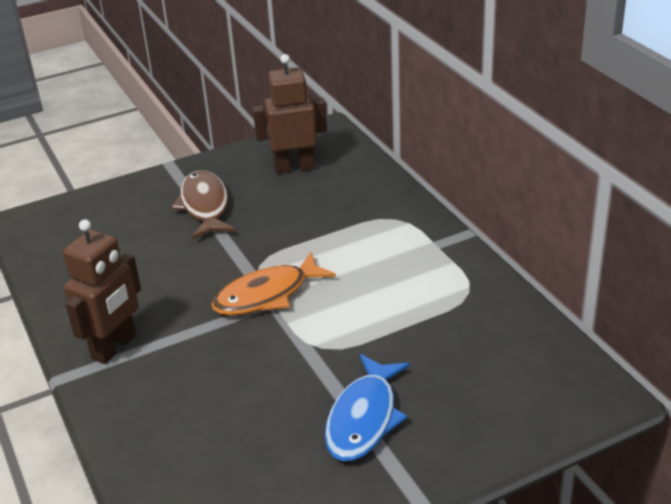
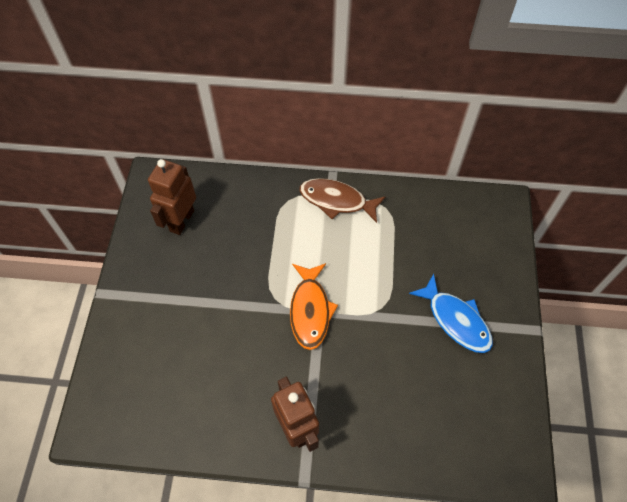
camera: 60 degrees left, 25 degrees up
brown fish [171,170,236,239] -> brown fish moved to [300,178,385,223]

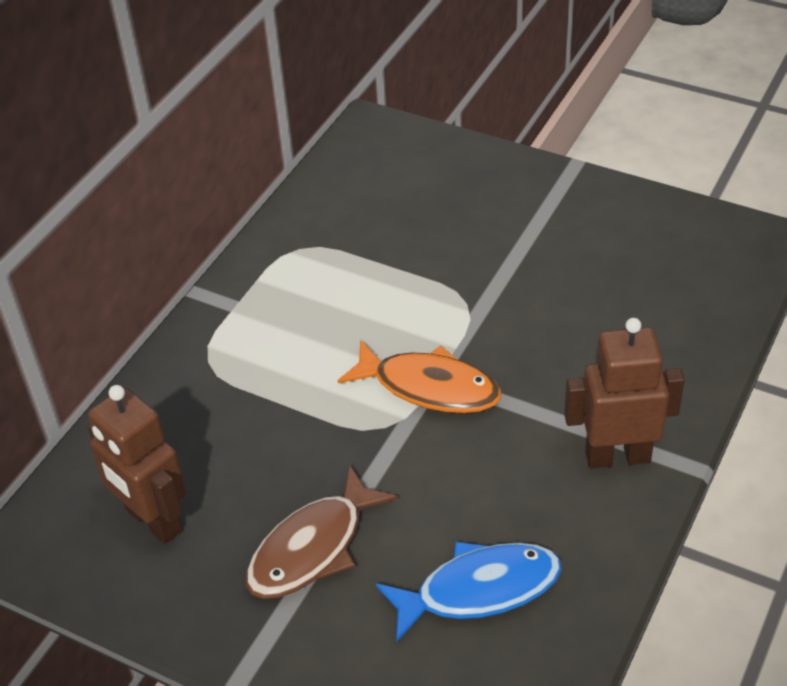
camera: 65 degrees left, 15 degrees down
brown fish [300,178,385,223] -> brown fish moved to [246,465,398,599]
blue fish [409,273,493,353] -> blue fish moved to [376,542,562,643]

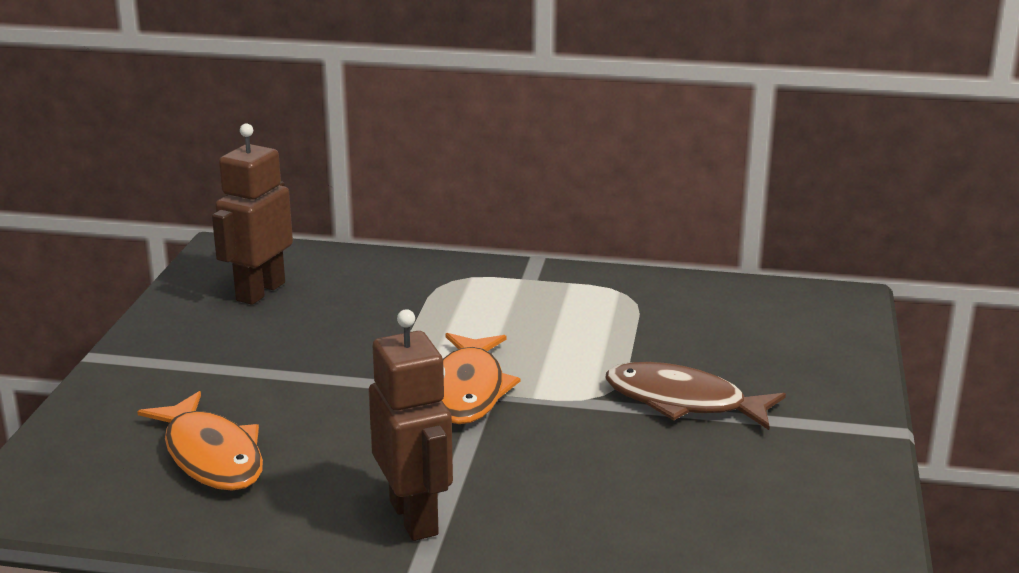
camera: 70 degrees right, 20 degrees down
brown fish [246,465,398,599] -> brown fish moved to [605,362,786,430]
blue fish [376,542,562,643] -> orange fish [137,391,263,491]

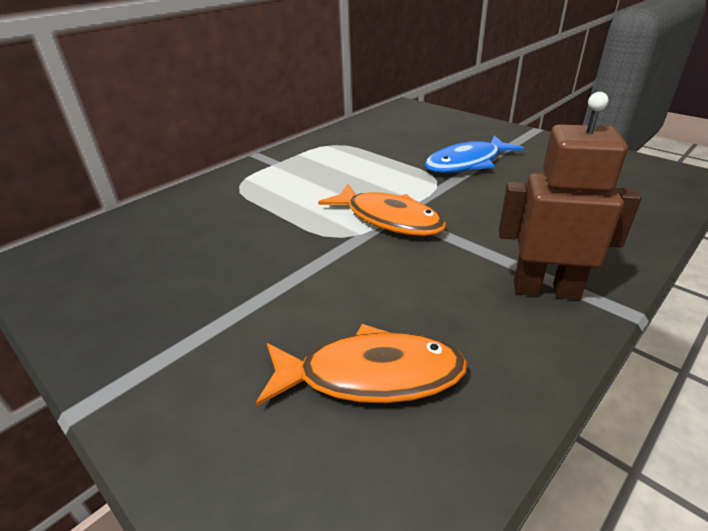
camera: 55 degrees left, 10 degrees up
brown robot [212,123,293,305] -> none
brown fish [605,362,786,430] -> blue fish [425,136,524,173]

